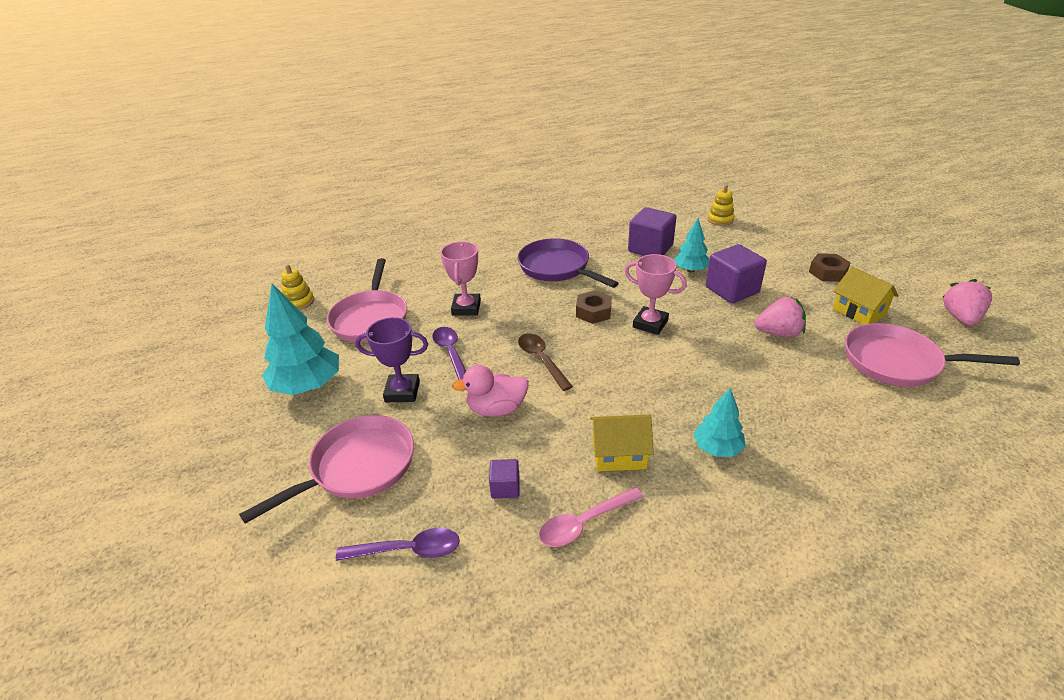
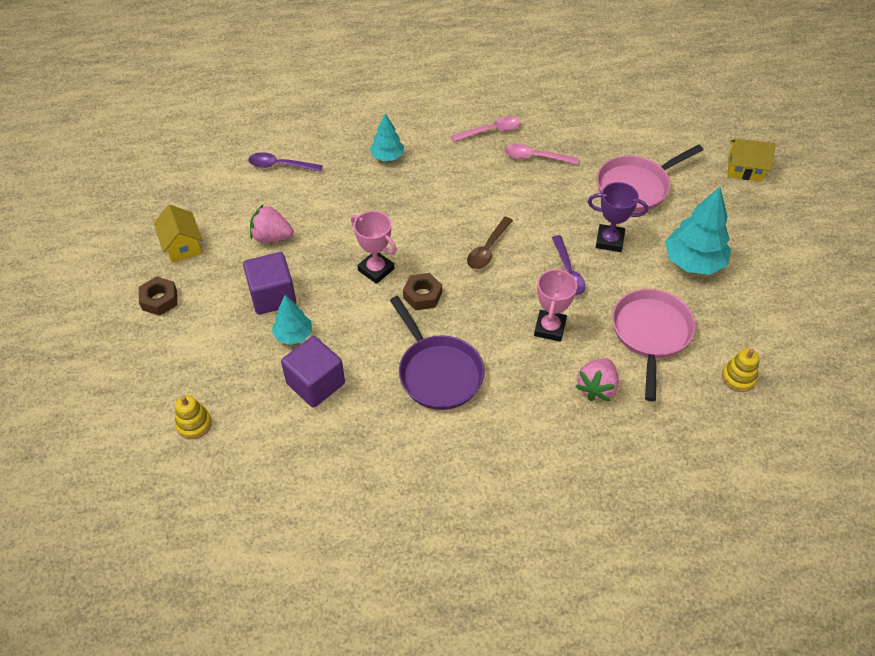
camera: 170 degrees left, 15 degrees up
purple spoon [336,528,460,561] -> purple spoon moved to [248,152,323,172]
pink duck [452,365,529,417] -> none
purple cube [489,459,520,499] -> pink spoon [504,144,578,164]
brown spoon [518,334,573,391] -> brown spoon turned 45 degrees clockwise [467,217,513,269]
yellow house [590,414,654,471] -> yellow house moved to [728,139,776,181]
pink pan [845,323,1020,387] -> none
pink strawberry [942,279,992,326] -> pink strawberry moved to [575,358,619,401]

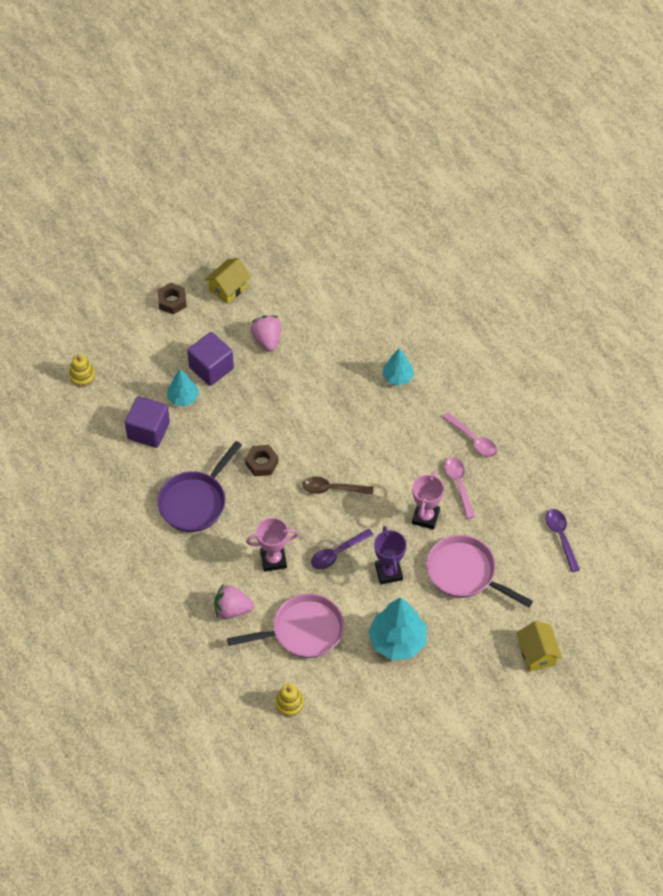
camera: 65 degrees right, 5 degrees up
purple spoon [248,152,323,172] -> purple spoon moved to [546,509,580,572]
pink trophy [351,211,397,284] -> pink trophy moved to [412,471,444,529]

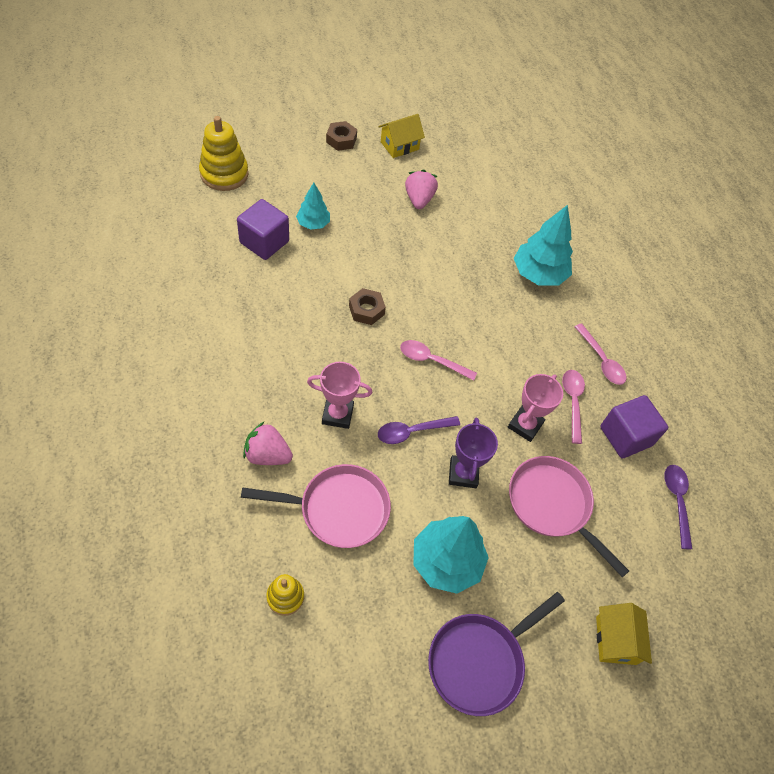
camera: 10 degrees right, 0 degrees up
yellow stacking toy [69,354,95,387] -> yellow stacking toy [199,116,248,191], size x1.77
purple pan [157,441,242,532] -> purple pan moved to [428,592,565,716]
purple cube [187,332,234,386] -> purple cube moved to [600,395,668,459]
brown spoon [302,477,373,494] -> pink spoon [400,340,477,381]
turquoise tree [382,348,414,386] -> turquoise tree [514,205,573,285], size x1.71

